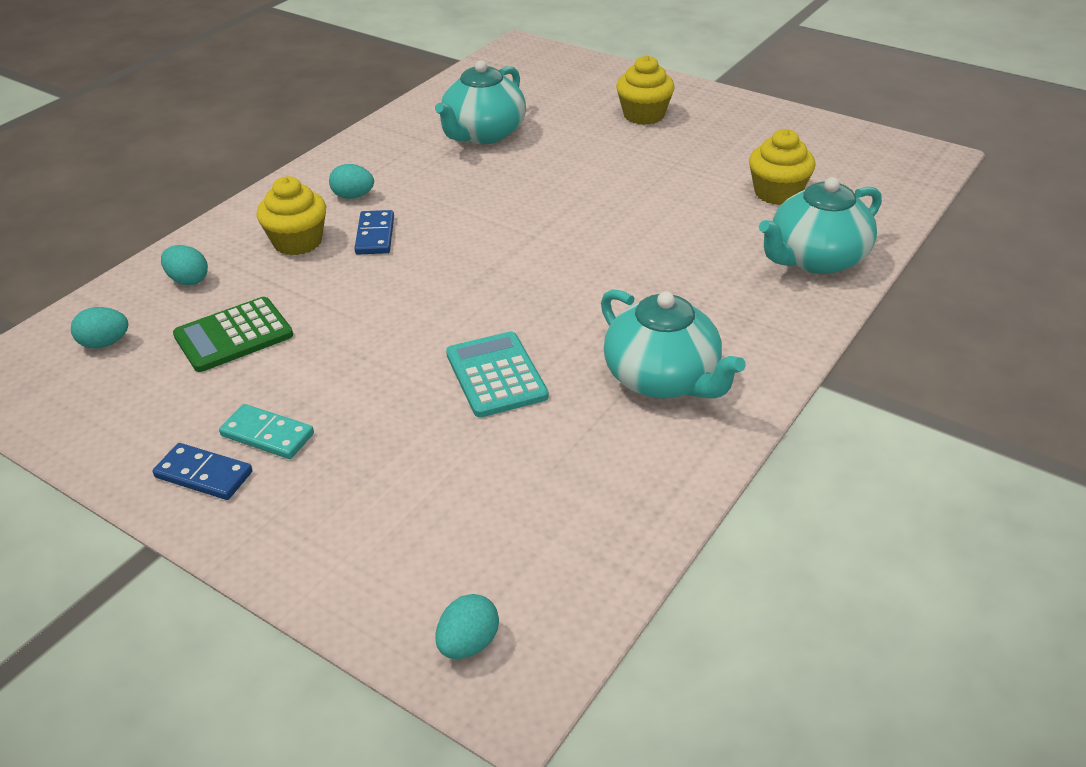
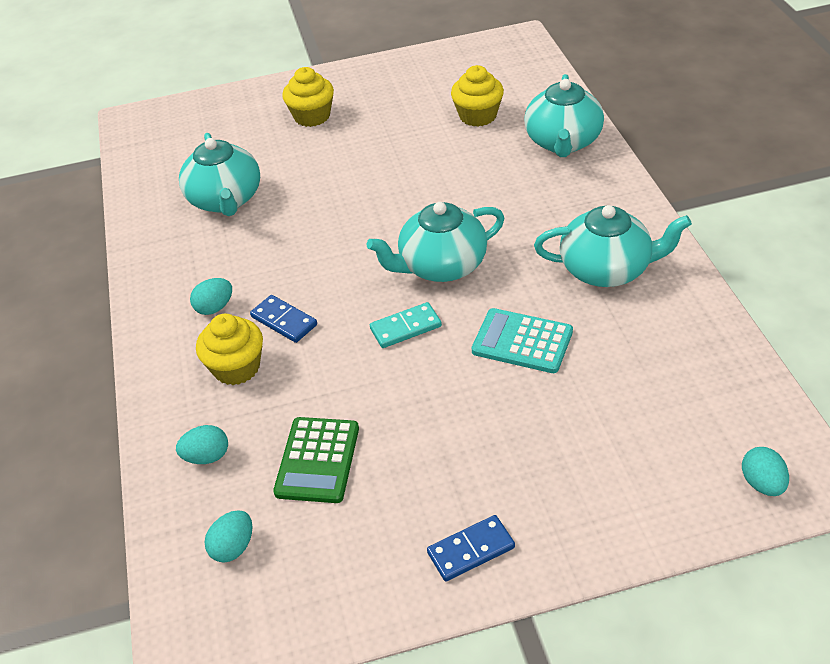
camera: 45 degrees left, 5 degrees up
turquoise domino [219,404,314,459] -> turquoise domino moved to [370,302,442,348]
none -> turquoise teapot [367,202,504,282]

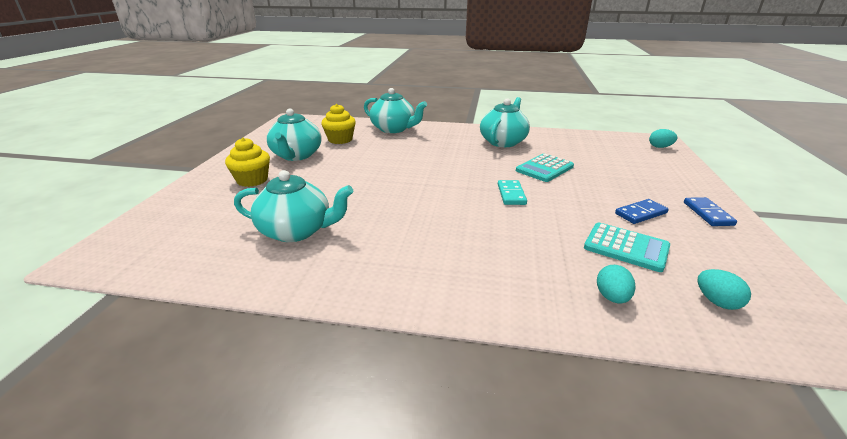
camera: 70 degrees left, 15 degrees down
turquoise egg [190,278,232,315] -> none
yellow cupcake [196,314,263,385] -> none
blue domino [250,295,317,343] -> blue domino moved to [615,199,669,224]
green calculator [273,417,359,503] -> turquoise calculator [584,223,670,272]
turquoise teapot [367,202,504,282] -> turquoise teapot moved to [267,108,322,161]

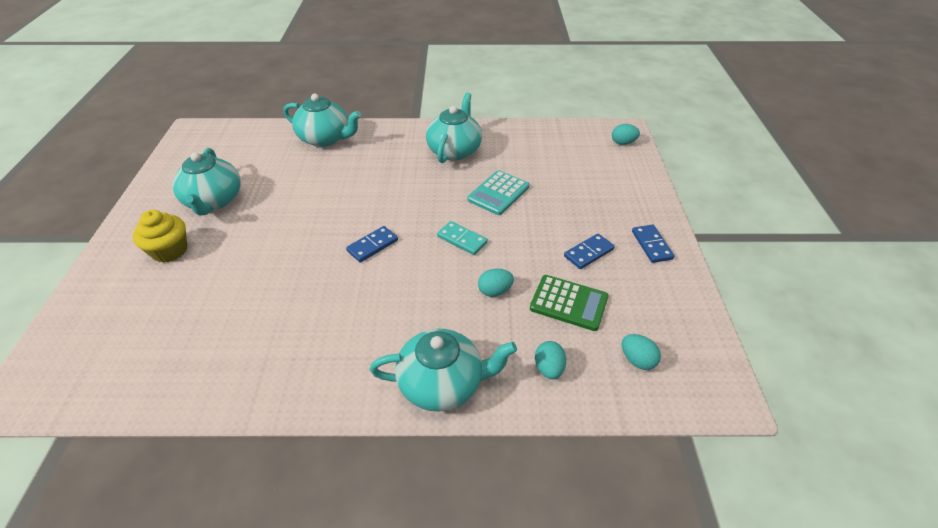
camera: 10 degrees left, 15 degrees up
turquoise teapot [234,170,354,242] -> turquoise teapot moved to [370,329,517,411]
yellow cupcake [321,104,356,144] -> none
turquoise domino [498,180,527,205] -> turquoise domino turned 45 degrees counterclockwise [437,221,488,255]
turquoise calculator [584,223,670,272] -> green calculator [530,275,609,331]
none -> blue domino [346,226,398,263]
none -> turquoise egg [478,269,514,297]

